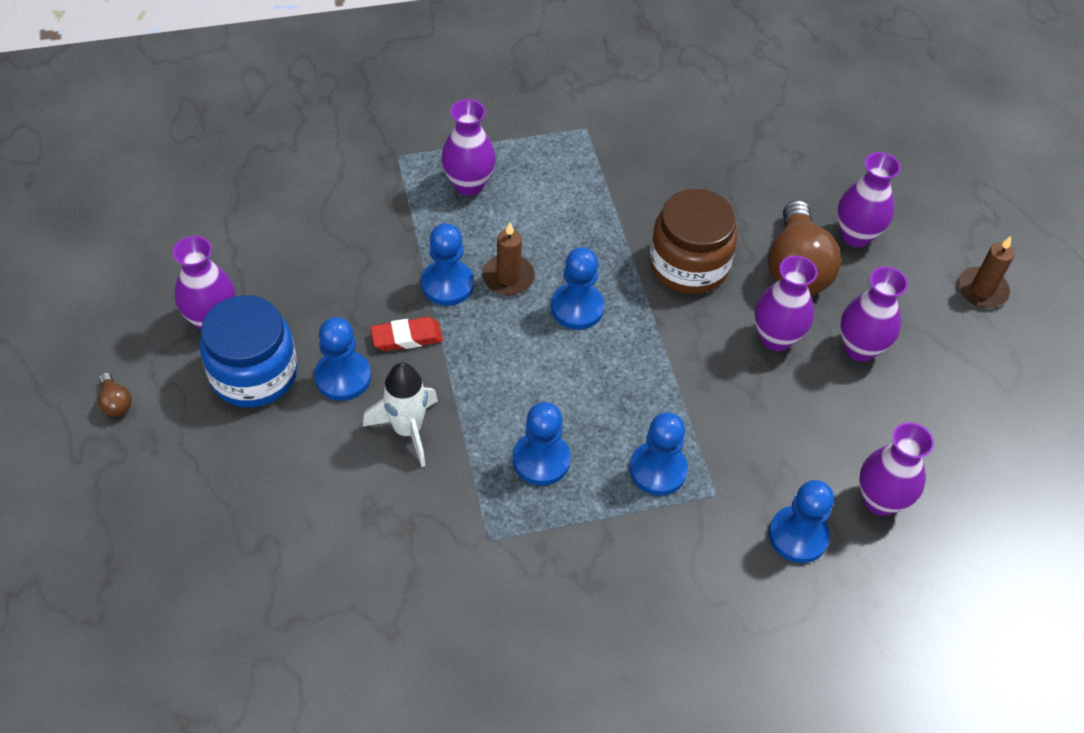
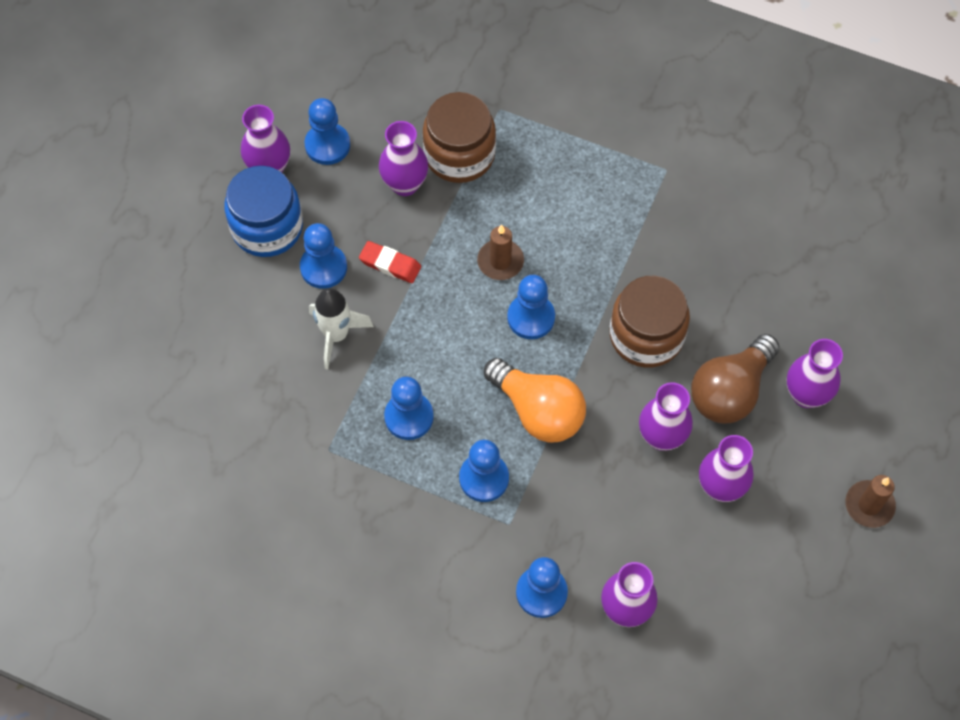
camera: 40 degrees right, 10 degrees up
brown light bulb [98,372,132,416] -> none
blue pawn [421,223,474,306] -> blue pawn moved to [304,98,350,165]
purple vase [441,99,496,196] -> purple vase moved to [379,121,428,196]
none -> brown jar [423,92,496,183]
none -> orange light bulb [484,358,586,443]

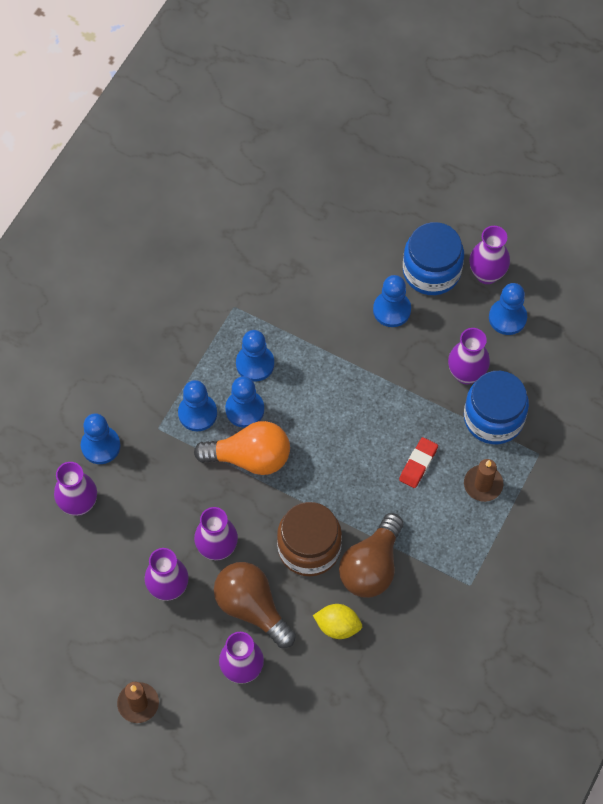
camera: 95 degrees right, 0 degrees up
white rocket [309,288,374,370] -> none
red eraser [359,241,421,283] -> red eraser moved to [399,437,438,488]
brown jar [423,92,496,183] -> blue jar [464,371,529,444]
brown candle [477,224,524,280] -> brown candle moved to [464,459,503,502]
orange light bulb [484,358,586,443] -> orange light bulb turned 135 degrees counterclockwise [194,421,290,475]
blue pawn [507,275,555,339] -> blue pawn moved to [225,376,264,428]
none -> yellow lemon [313,604,362,639]
none -> brown light bulb [339,513,403,598]

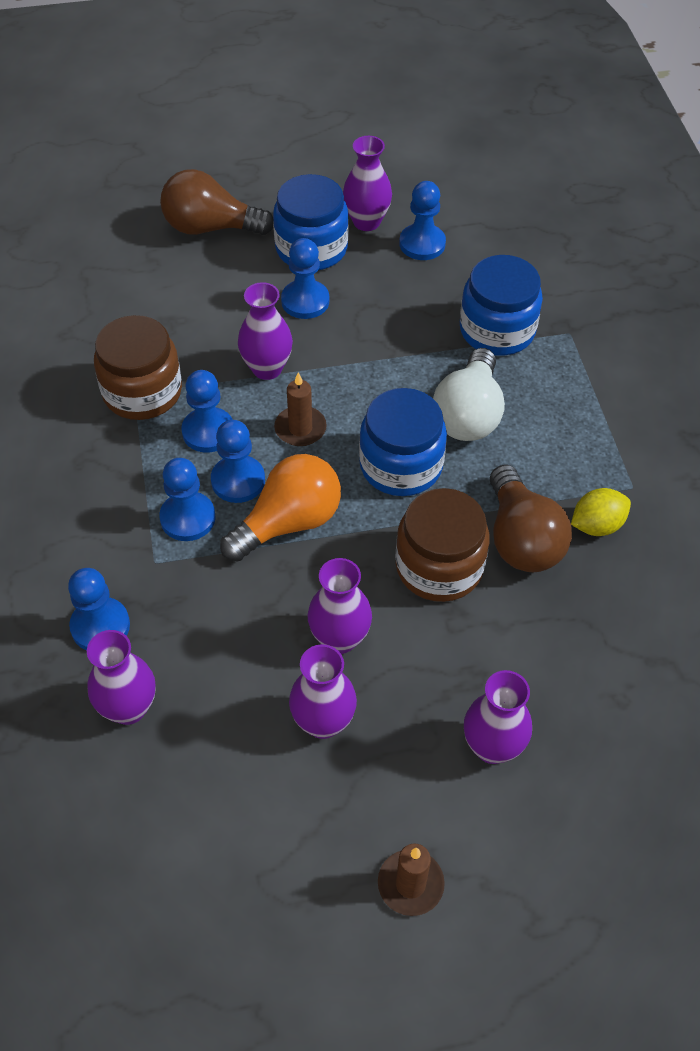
camera: 40 degrees left, 10 degrees down
brown light bulb [214,562,296,648] -> brown light bulb moved to [160,169,273,235]
yellow lemon [313,604,362,639] -> yellow lemon moved to [571,488,631,536]
red eraser [399,437,438,488] -> white light bulb [433,348,505,441]
purple vase [448,328,490,384] -> purple vase moved to [238,282,293,380]
brown candle [464,459,503,502] -> brown candle moved to [274,372,327,446]
none -> brown jar [94,315,182,420]
none -> blue jar [359,388,447,496]

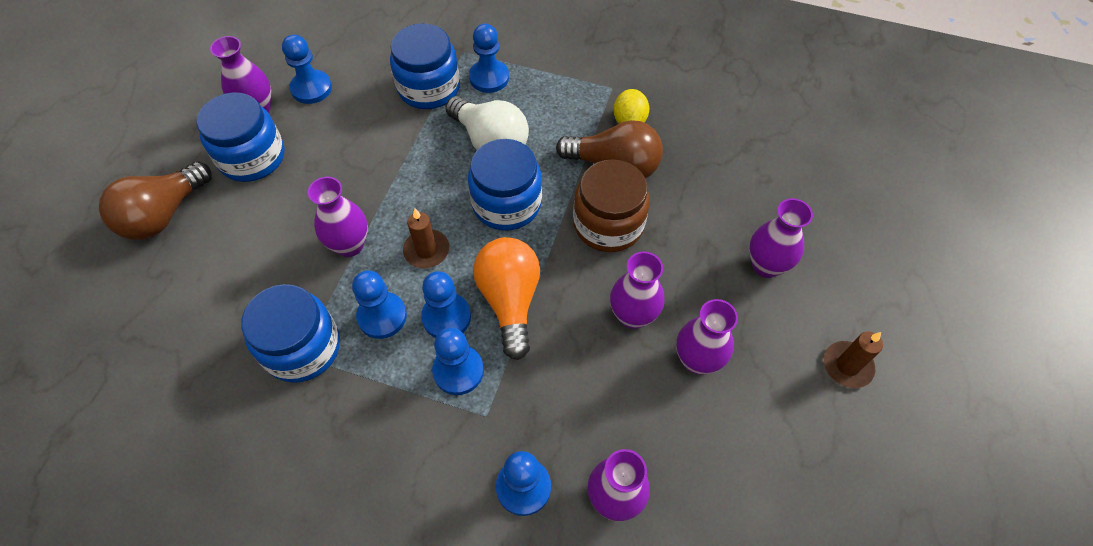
camera: 60 degrees left, 5 degrees up
brown jar [94,315,182,420] -> blue jar [241,284,340,383]
blue pawn [281,238,329,319] -> blue pawn moved to [469,24,509,93]

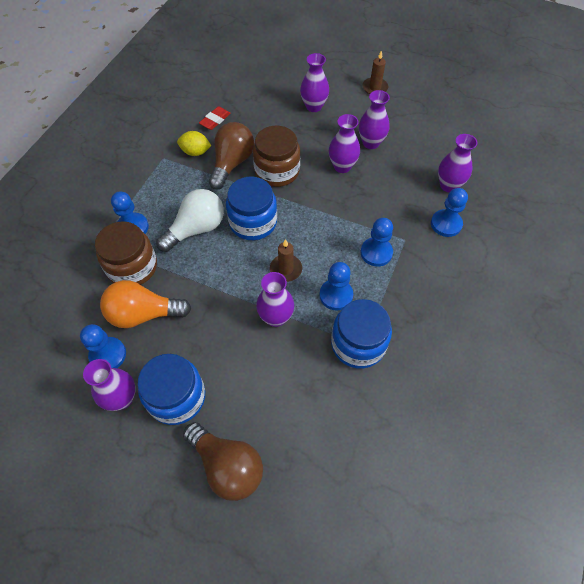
camera: 85 degrees left, 0 degrees up
blue jar [390,24,460,109] -> brown jar [95,221,157,285]
blue pawn [421,271,471,338] -> none
orange light bulb [473,237,540,360] -> orange light bulb moved to [100,280,191,328]
none -> red eraser [199,106,231,130]

